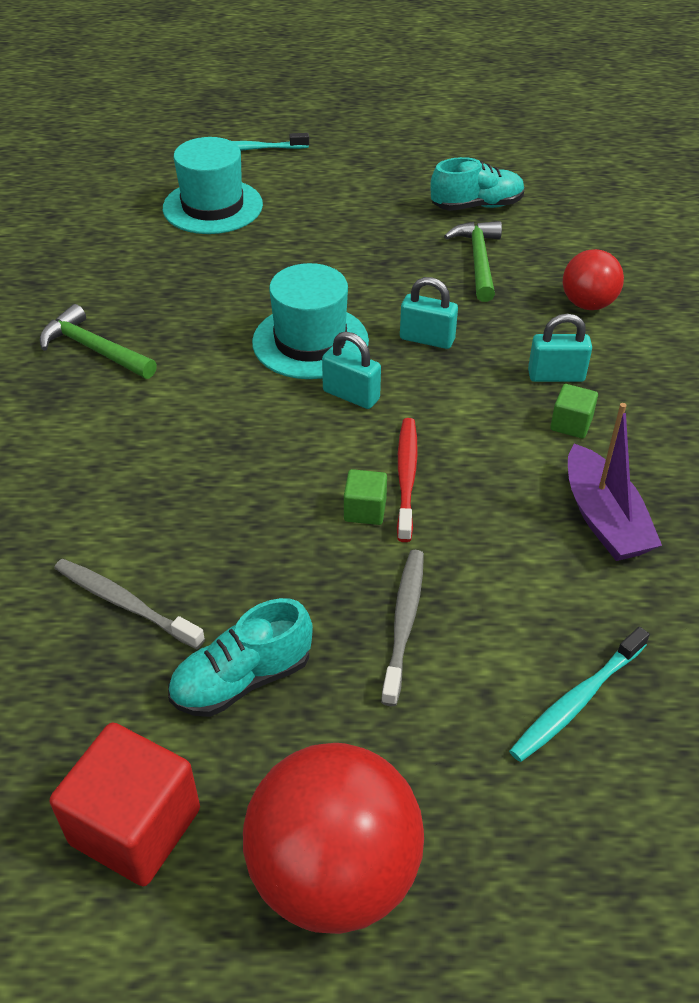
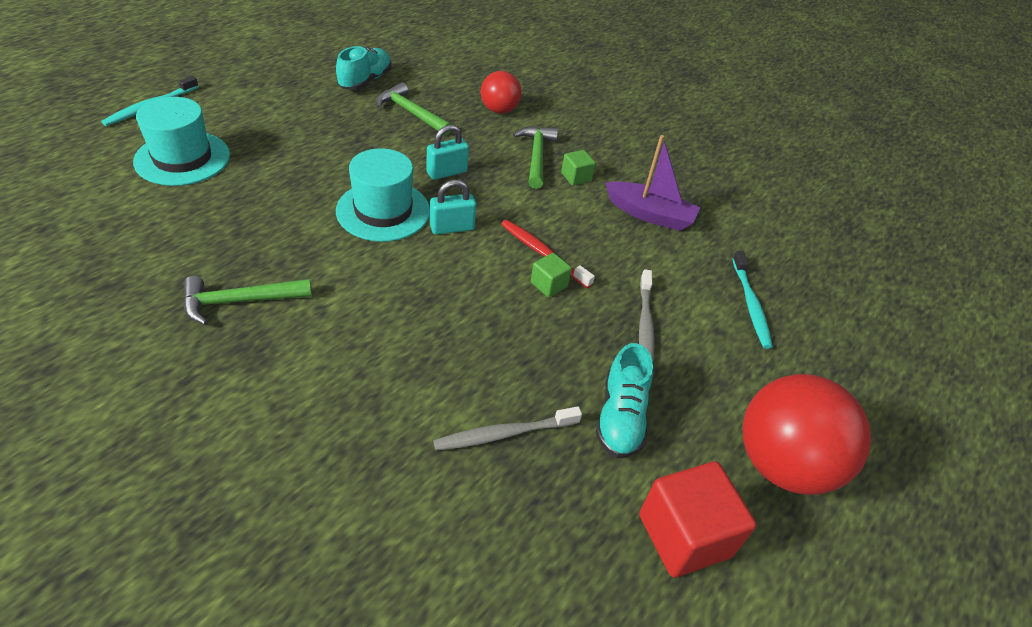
camera: 55 degrees left, 0 degrees up
grey toothbrush [381,550,424,706] -> grey toothbrush turned 135 degrees counterclockwise [639,269,655,361]
turquoise padlock [528,314,592,382] -> green hammer [513,126,558,189]

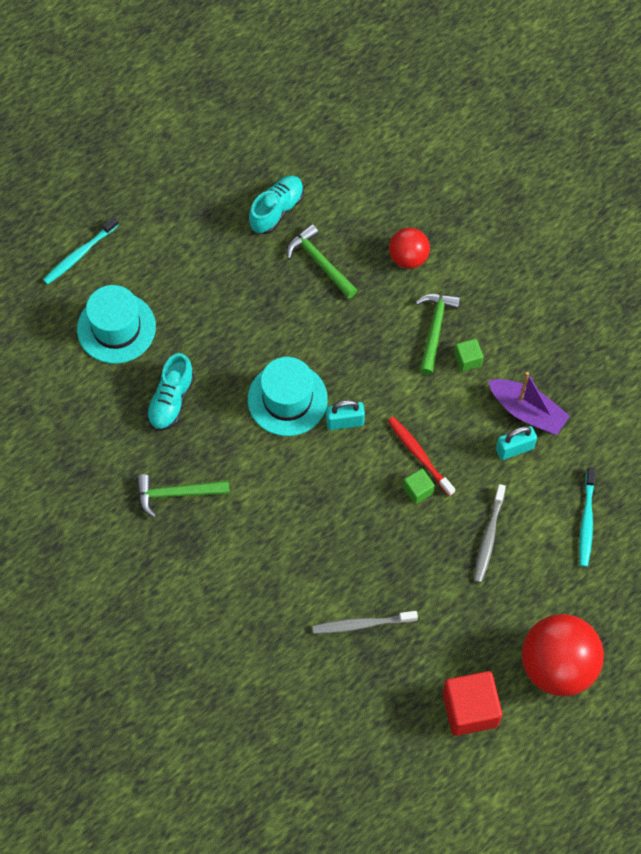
camera: 15 degrees right, 20 degrees up
turquoise padlock [427,125,469,180] -> turquoise padlock moved to [496,426,537,460]
turquoise shoe [596,343,653,458] -> turquoise shoe moved to [146,353,194,431]

